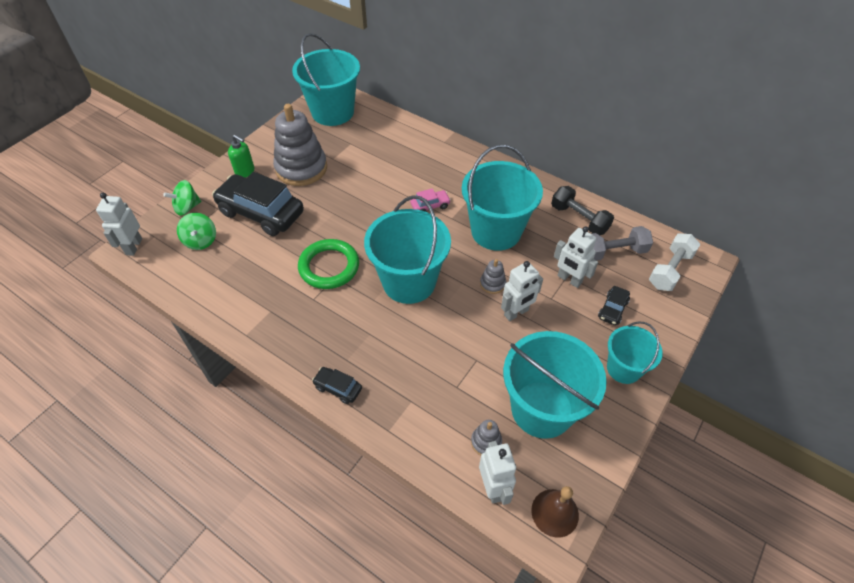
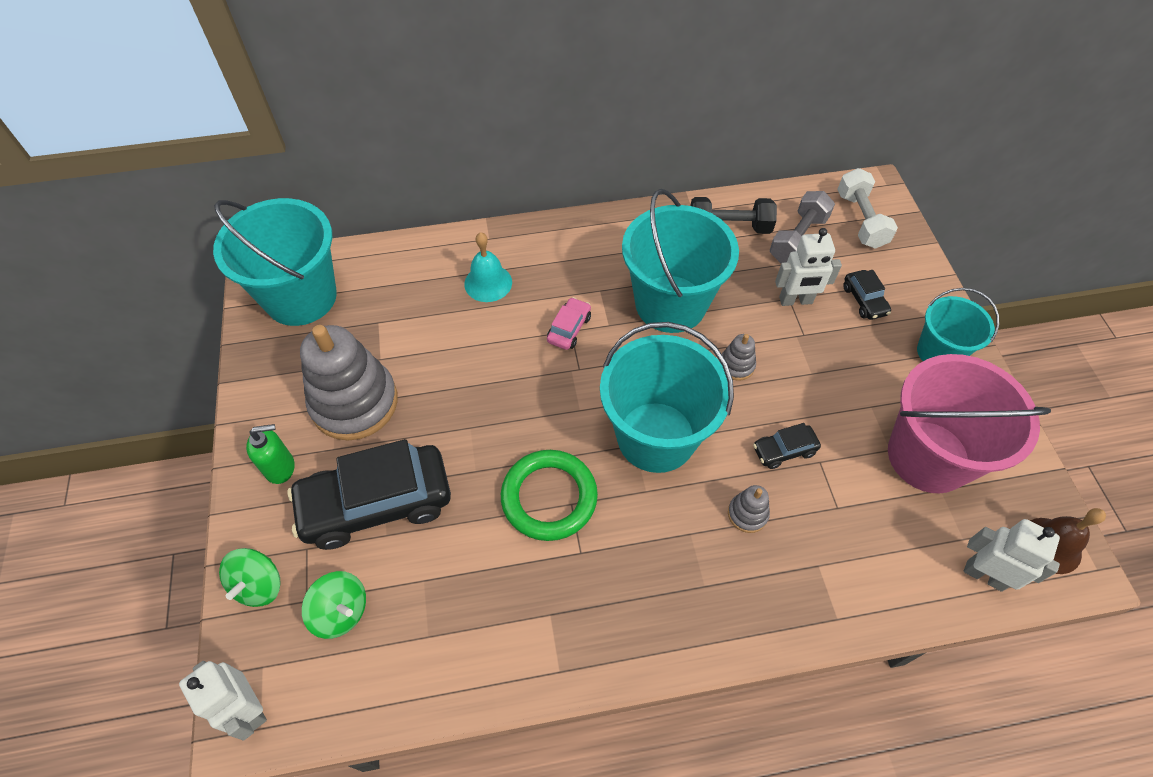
camera: 45 degrees left, 5 degrees up
black car [312,367,362,404] -> black car moved to [753,423,821,469]
grey stacking toy [471,420,502,455] -> grey stacking toy moved to [728,485,770,533]
white robot [501,261,543,321] -> none
turquoise bucket [503,331,607,439] -> pink bucket [888,354,1051,493]
none -> turquoise bell [464,232,512,302]

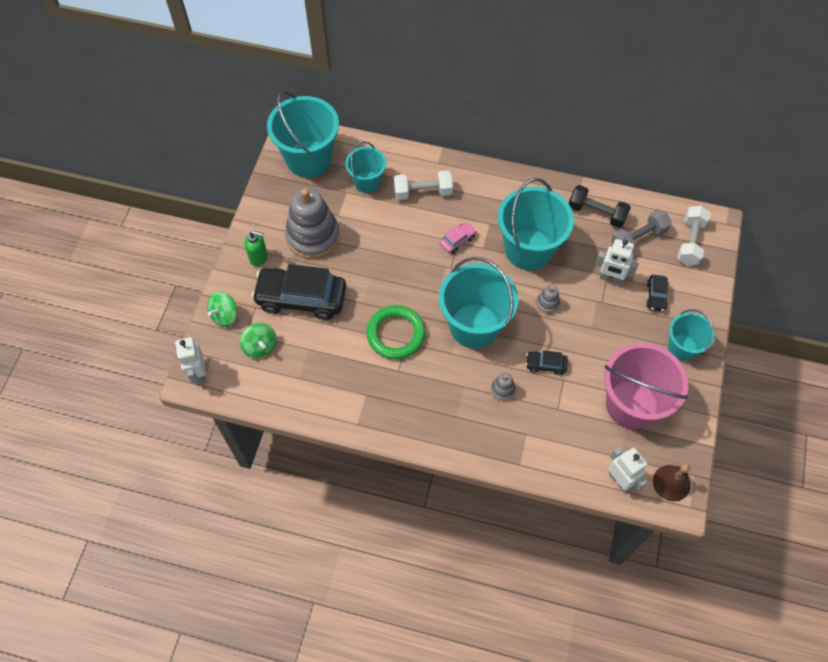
camera: 25 degrees right, 5 degrees up
turquoise bell [464,232,512,302] -> white dumbbell [394,170,453,200]
none -> turquoise bucket [345,141,386,193]

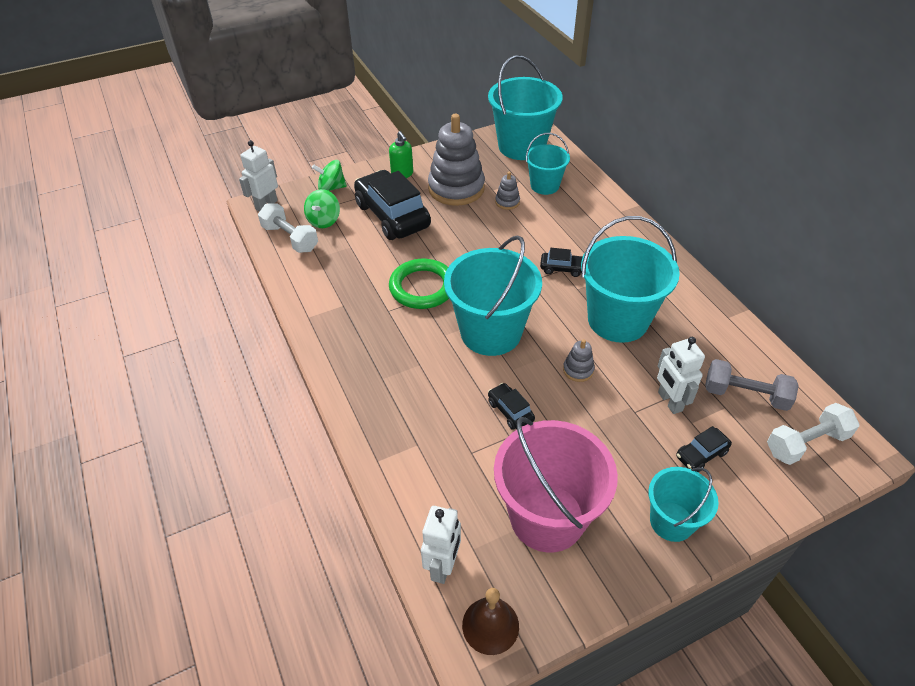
camera: 50 degrees right, 15 degrees down
white dumbbell [394,170,453,200] -> white dumbbell moved to [258,204,318,253]
pink car [439,222,477,254] -> black car [540,248,583,277]
grey stacking toy [490,373,516,402] -> grey stacking toy moved to [495,172,520,210]
black dumbbell [569,185,631,228] -> none

